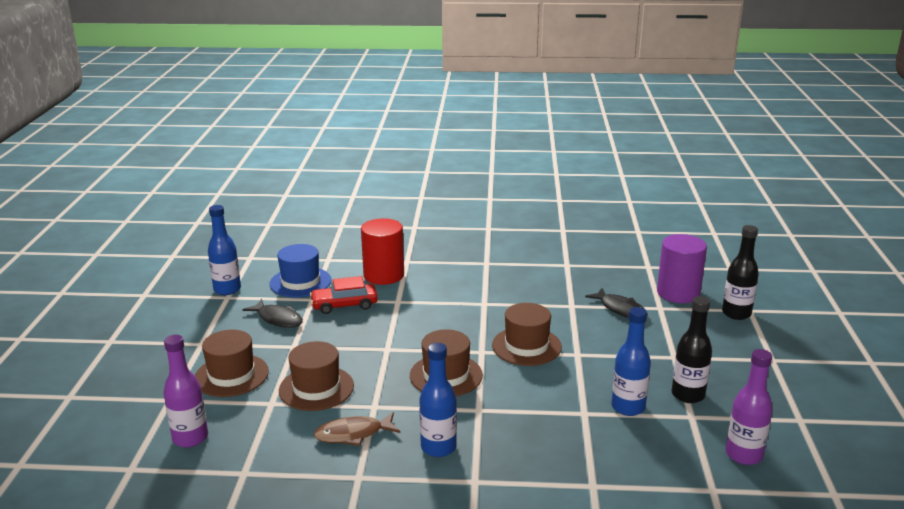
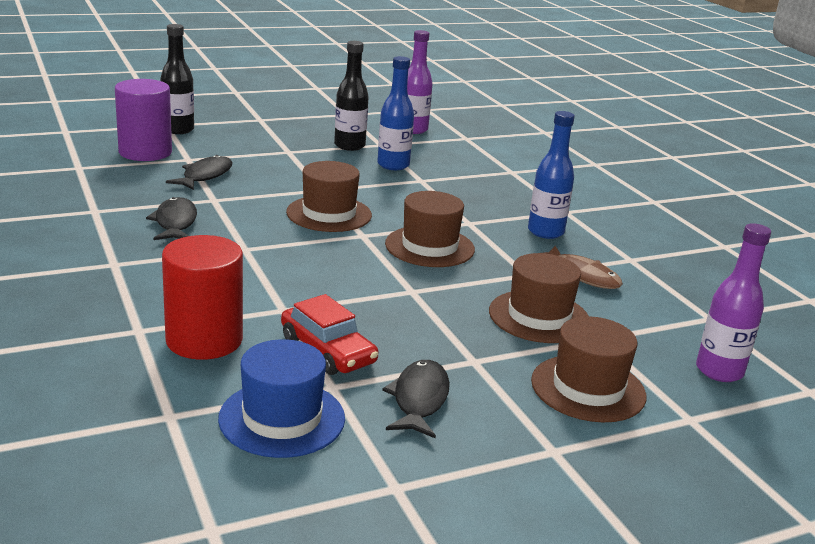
camera: 120 degrees left, 0 degrees up
blue bottle [208,205,241,295] -> none
none -> black fish [146,197,197,240]

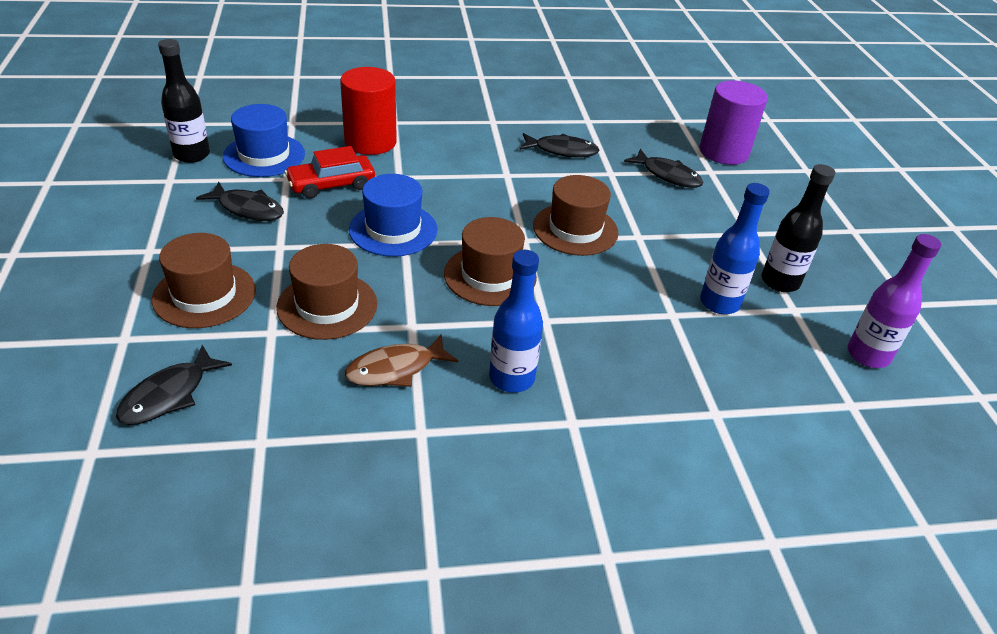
camera: 105 degrees right, 15 degrees up
black bottle [160,24,194,134] -> black bottle moved to [158,39,210,163]
purple bottle [696,223,771,382] -> black fish [116,345,232,425]
none -> blue hat [349,174,437,257]

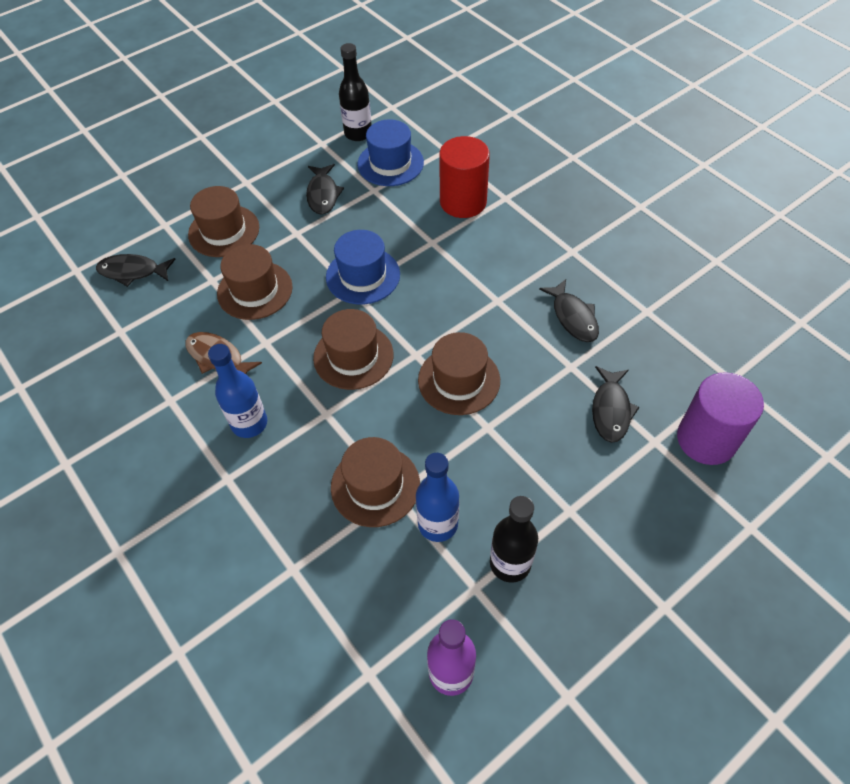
camera: 65 degrees right, 15 degrees up
red car [285,146,375,199] -> none
none -> brown hat [331,437,420,527]

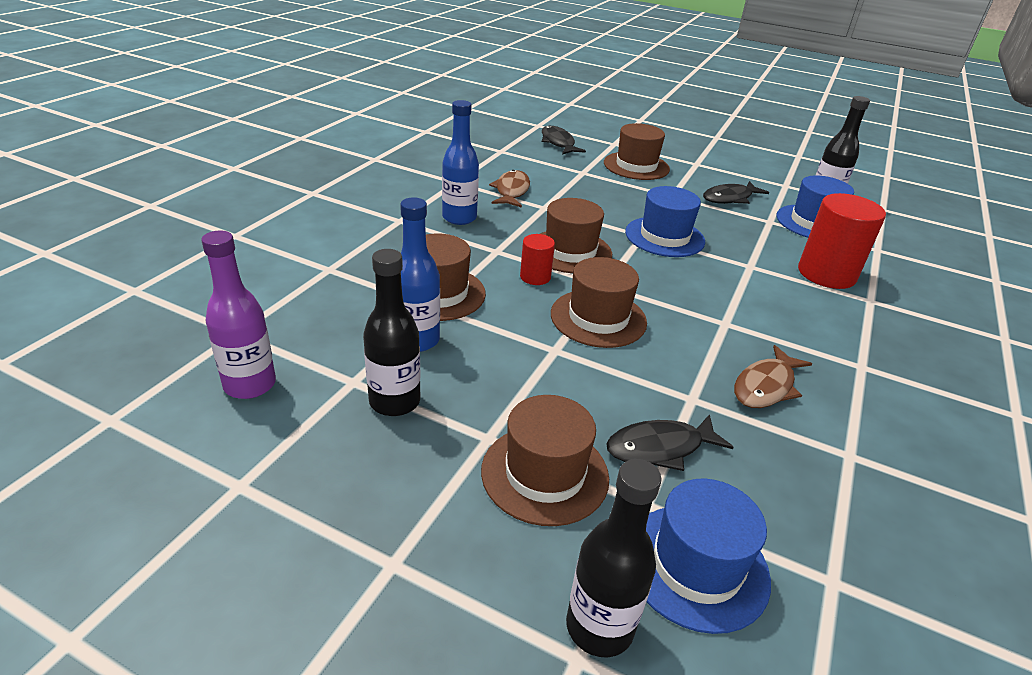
camera: 60 degrees right, 20 degrees down
brown hat [217,244,293,320] -> brown hat moved to [481,395,609,526]
black fish [539,279,599,342] -> brown fish [734,345,812,408]
purple cylinder [677,372,764,465] -> blue hat [646,479,771,634]
none -> red cylinder [520,234,555,285]
none -> black bottle [566,459,662,657]

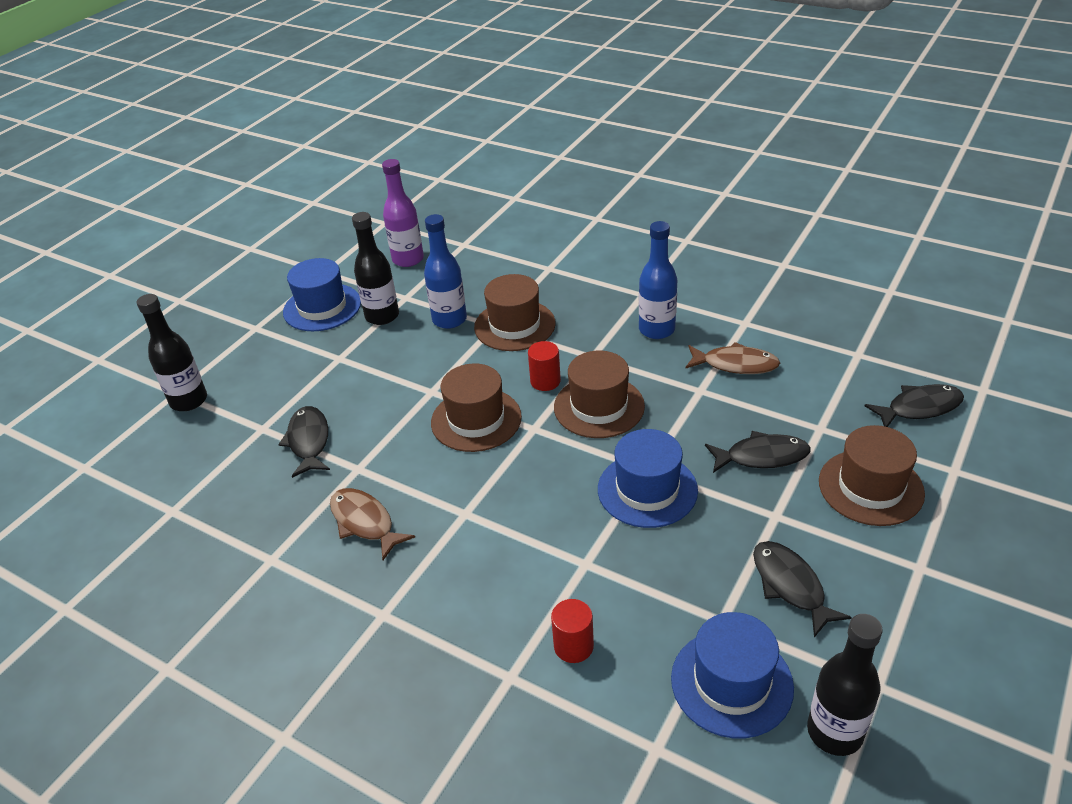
camera: 100 degrees right, 5 degrees up
brown hat [481,395,609,526] -> none
blue hat [646,479,771,634] -> blue hat moved to [283,258,361,331]
red cylinder [798,193,886,289] -> red cylinder [551,599,594,663], size x0.51
none -> black fish [705,431,810,473]

